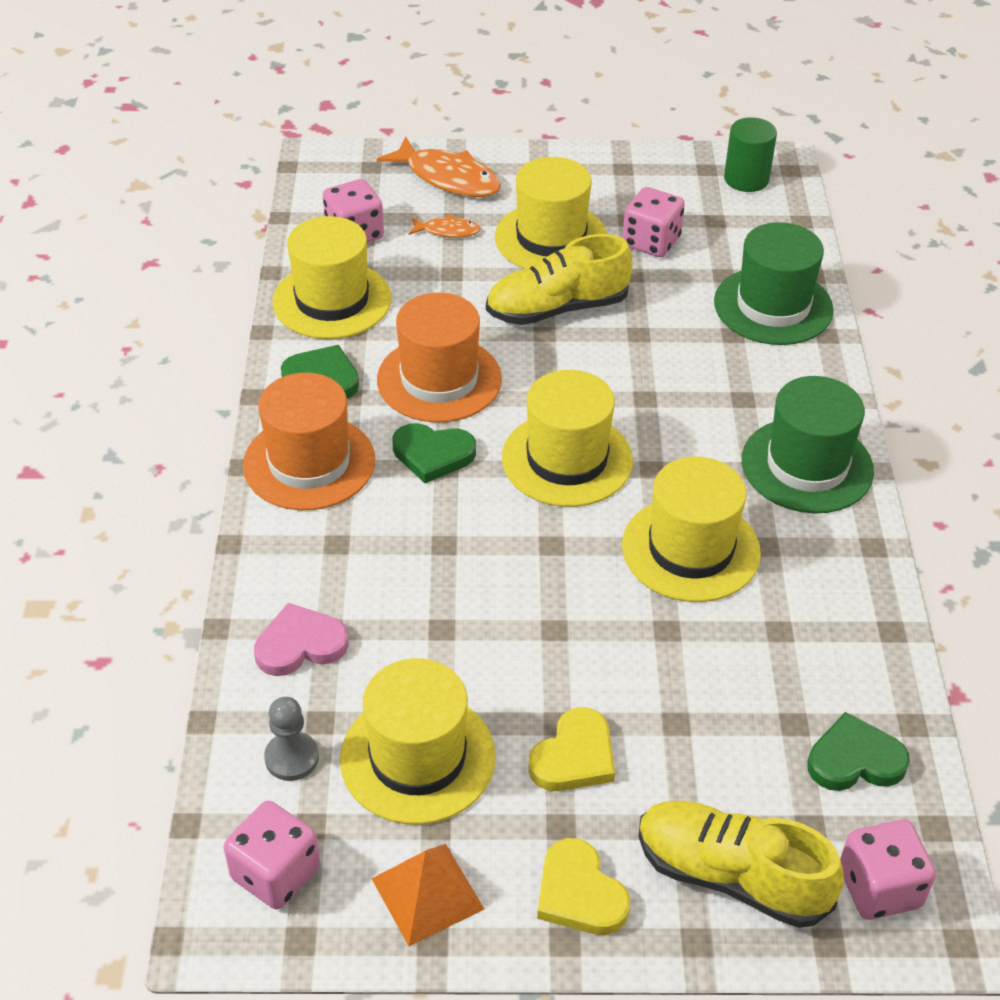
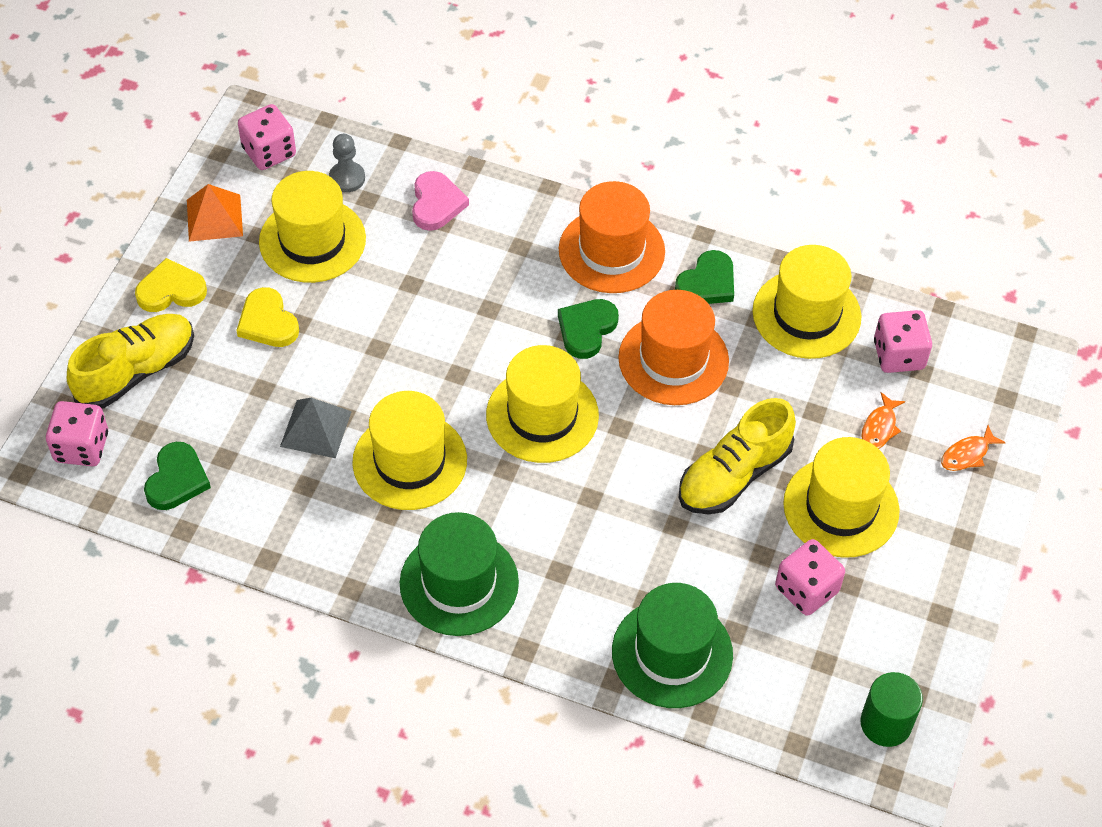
camera: 110 degrees right, 10 degrees up
orange fish [377,136,501,197] -> orange fish [941,425,1006,471], size x0.52
yellow shoe [486,234,633,325] -> yellow shoe turned 135 degrees counterclockwise [679,398,796,514]
none -> grey pyramid [280,398,352,458]

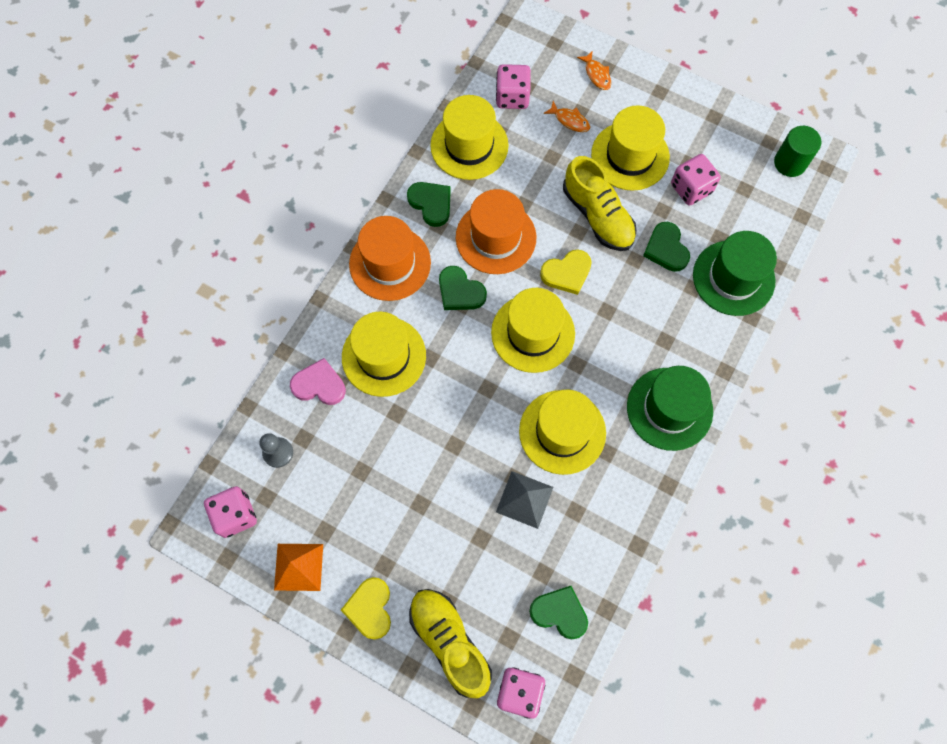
camera: 80 degrees left, 15 degrees up
yellow heart [236,287,299,347] -> yellow heart moved to [540,249,592,295]
yellow hat [259,171,366,283] -> yellow hat moved to [342,312,426,397]
none -> green heart [643,222,690,272]

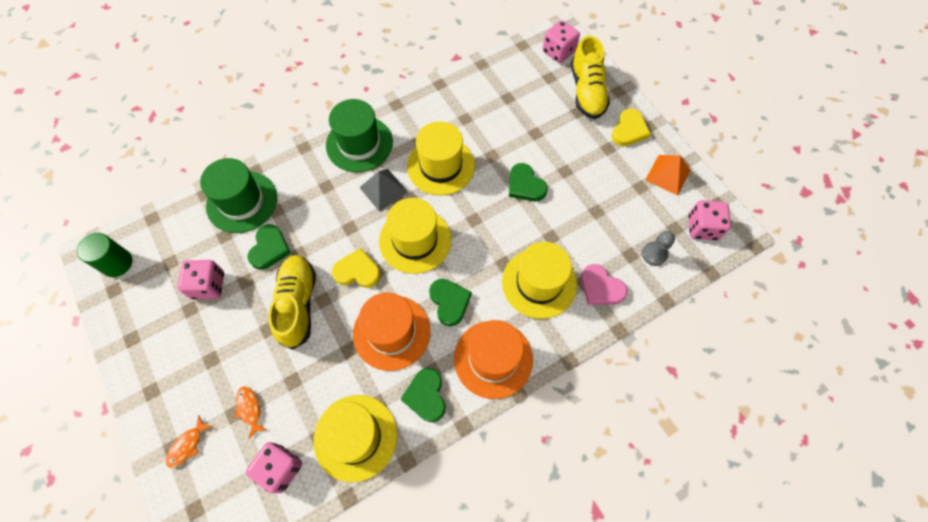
camera: 150 degrees left, 5 degrees down
grey pyramid [496,471,553,529] -> grey pyramid moved to [359,169,408,212]
green heart [529,586,588,639] -> green heart moved to [509,163,548,201]
orange fish [577,52,611,90] -> orange fish turned 150 degrees counterclockwise [166,415,213,468]
yellow hat [591,105,670,191] -> none

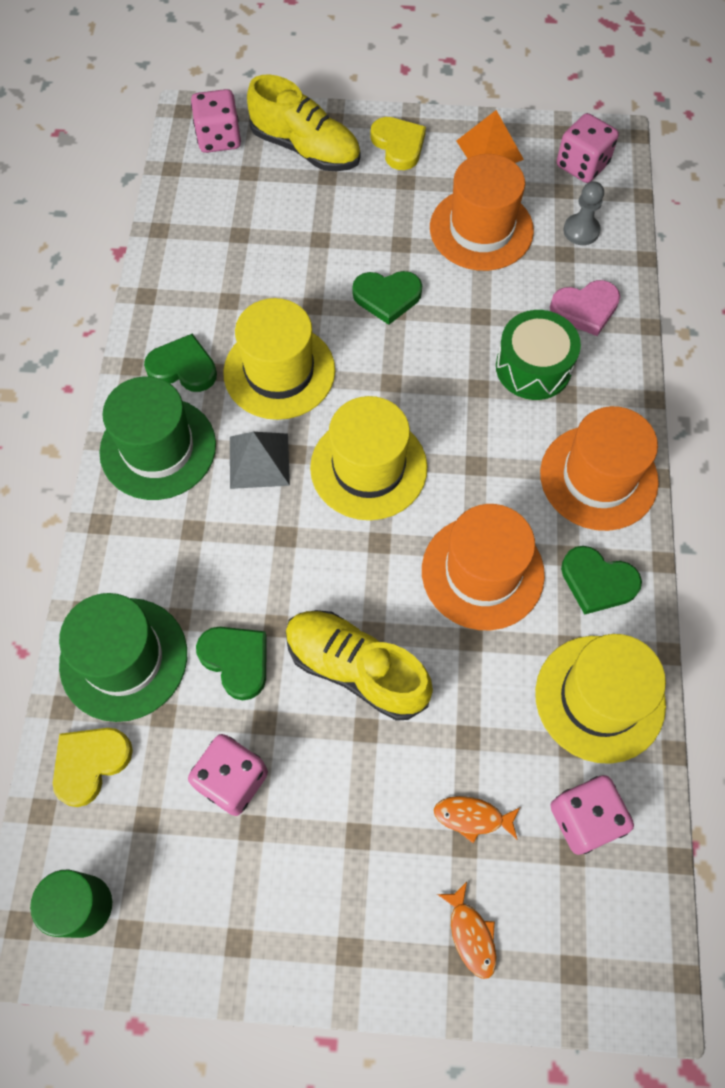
camera: 55 degrees left, 0 degrees up
yellow heart [332,248,381,288] -> yellow heart moved to [53,728,133,807]
green heart [429,279,472,327] -> green heart moved to [144,334,217,392]
yellow hat [502,242,577,319] -> green drum [496,310,581,400]
none -> orange hat [430,154,534,271]

